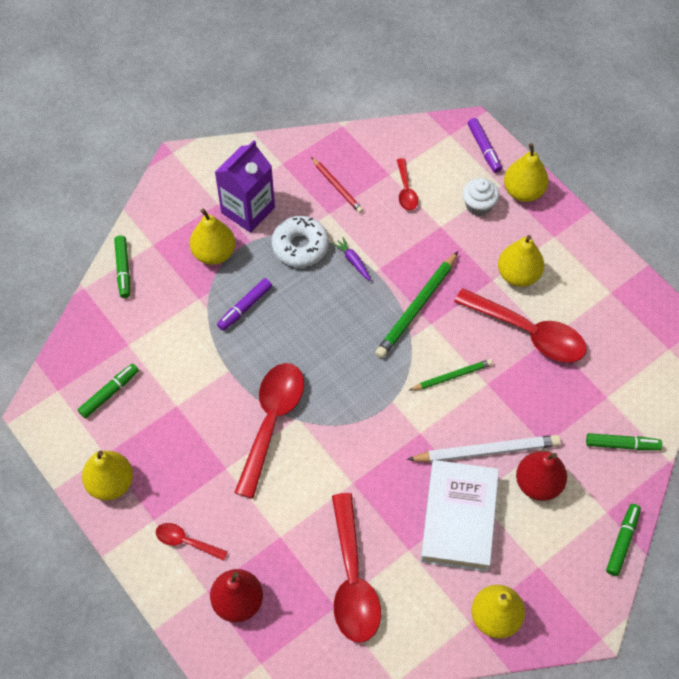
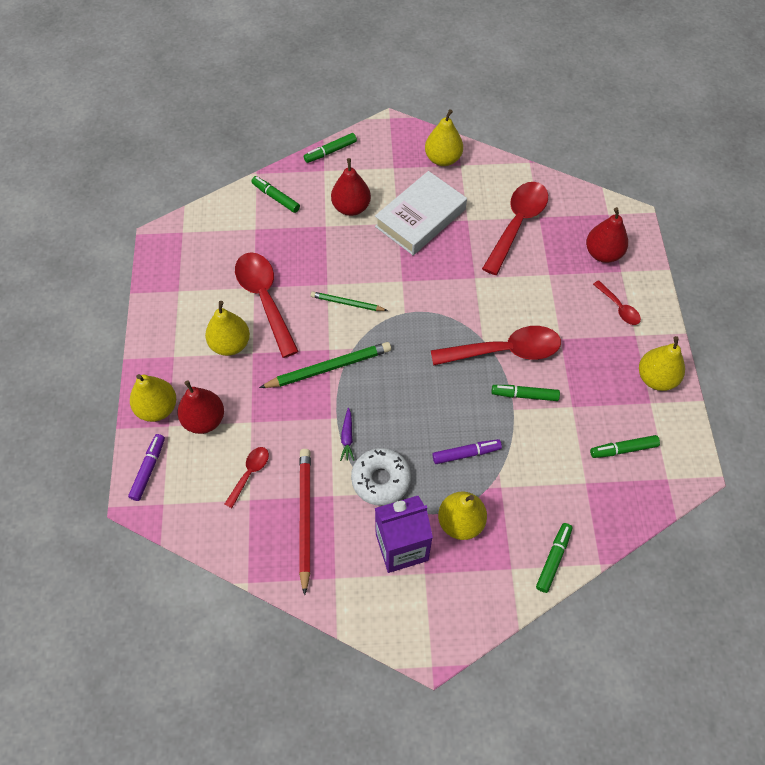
camera: 145 degrees left, 0 degrees up
red spoon [234,363,304,499] -> red spoon turned 150 degrees counterclockwise [431,326,561,366]
red pencil [311,157,363,213] -> red pencil [299,449,311,595], size x1.66
white pencil [407,435,561,463] -> none
white cupcake [462,178,499,216] -> red pear [178,380,224,434]
none -> green marker [492,385,560,401]

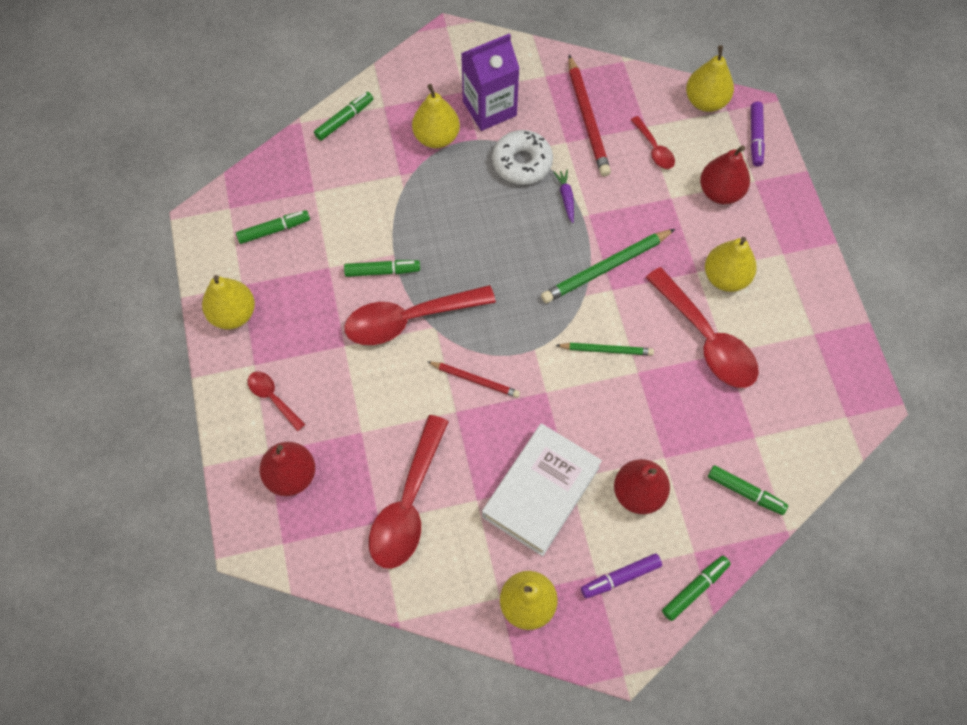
camera: 170 degrees right, 5 degrees up
yellow pear [130,374,176,422] -> yellow pear moved to [686,45,734,112]
red spoon [225,447,269,508] -> red spoon turned 45 degrees counterclockwise [631,116,675,169]
purple marker [432,439,502,464] -> purple marker moved to [581,553,662,598]
green marker [536,523,572,593] -> green marker turned 150 degrees counterclockwise [314,92,373,141]
none -> red pencil [427,361,520,398]

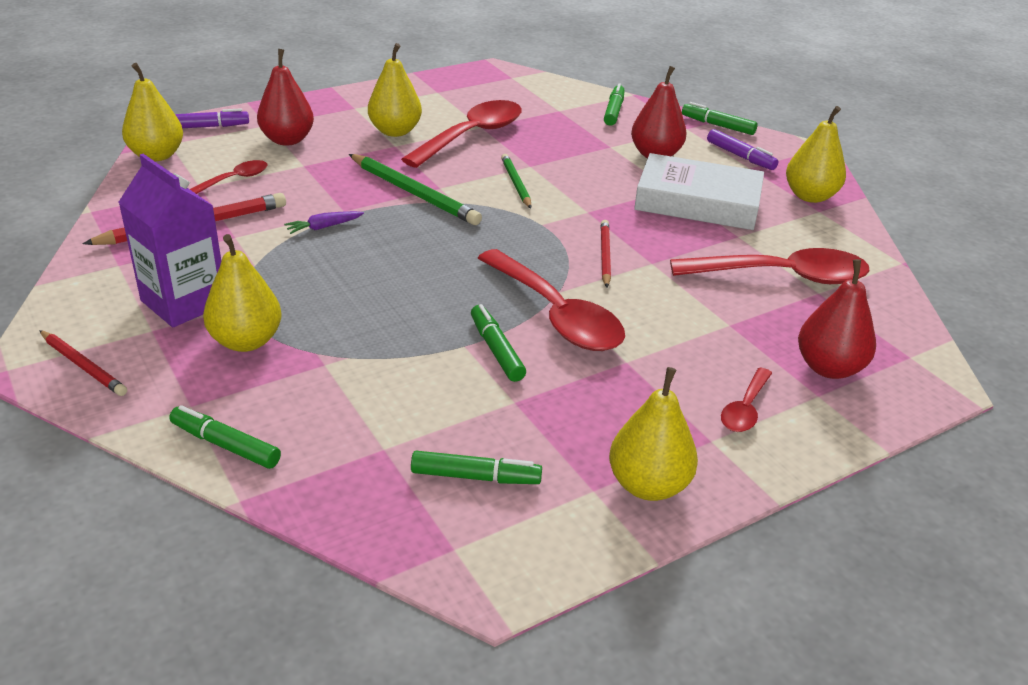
camera: 110 degrees left, 30 degrees down
green marker [236,210,310,244] -> green marker turned 135 degrees clockwise [411,451,542,484]
white donut [492,130,553,185] -> none
none -> red pencil [39,330,127,396]

